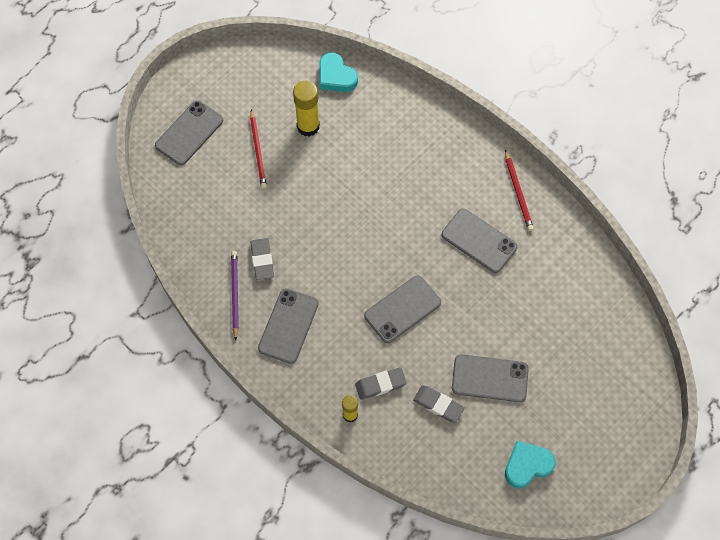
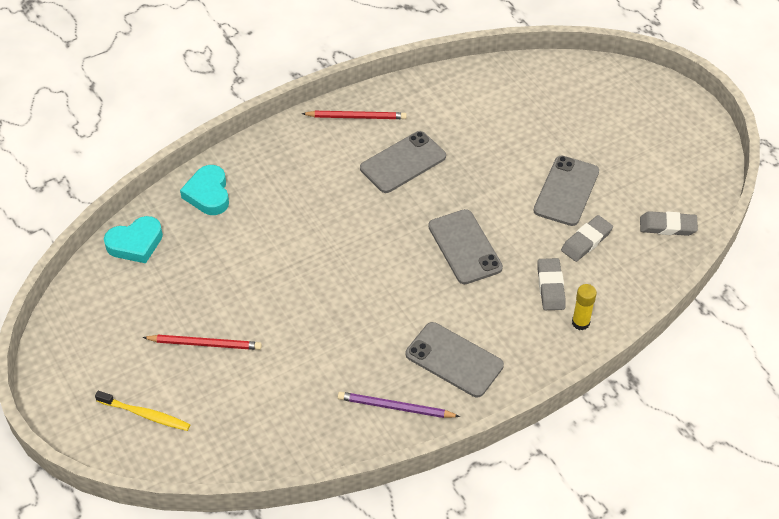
camera: 75 degrees left, 15 degrees down
grey phone [155,100,223,165] -> yellow toothbrush [95,391,190,431]
grey eraser [250,238,274,280] -> grey eraser moved to [640,211,698,236]
yellow glue stick [293,81,320,137] -> none
turquoise heart [505,441,556,488] -> turquoise heart moved to [180,165,229,215]

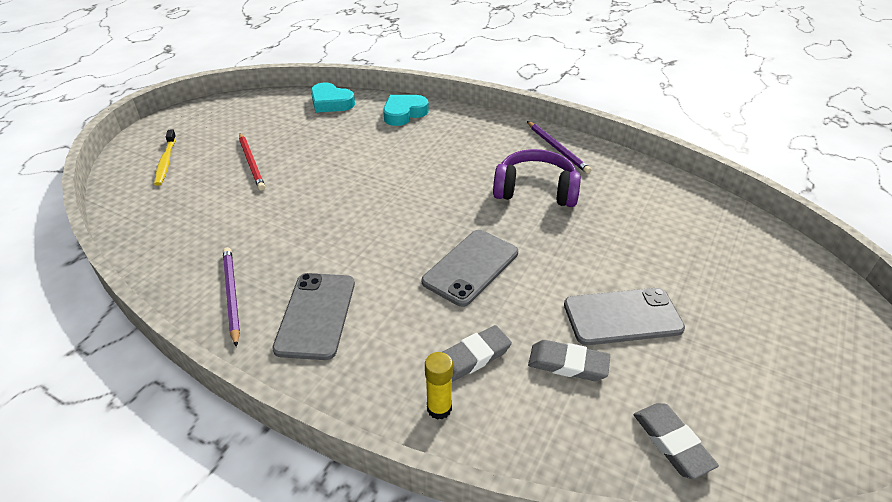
camera: 60 degrees right, 10 degrees down
red pencil [302,111,407,119] -> purple pencil [527,121,591,174]
grey phone [360,131,446,193] -> purple headphones [493,149,581,207]

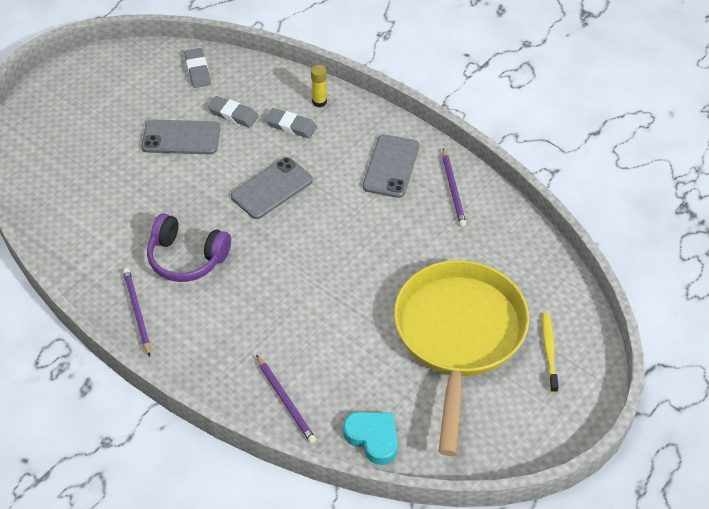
camera: 170 degrees left, 10 degrees up
red pencil [239,133,265,191] -> yellow pan [394,260,529,456]
turquoise heart [383,95,429,126] -> purple pencil [256,355,316,444]
grey eraser [443,325,512,382] -> grey eraser turned 45 degrees clockwise [265,108,317,139]

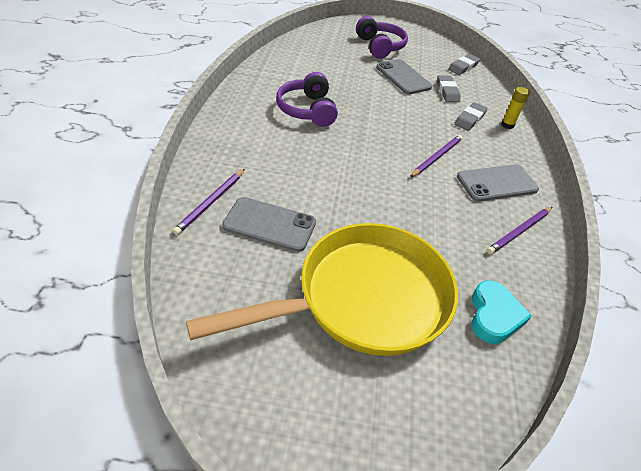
camera: 55 degrees right, 5 degrees down
purple pencil [123,268,150,357] -> purple pencil moved to [410,135,463,177]
grey phone [231,157,313,219] -> grey phone moved to [222,197,316,252]
grey eraser [265,108,317,139] -> grey eraser turned 45 degrees clockwise [454,102,488,131]
turquoise heart [343,412,398,465] -> turquoise heart moved to [471,280,532,344]
yellow toothbrush [542,312,559,393] -> none
none -> purple headphones [356,16,408,59]

